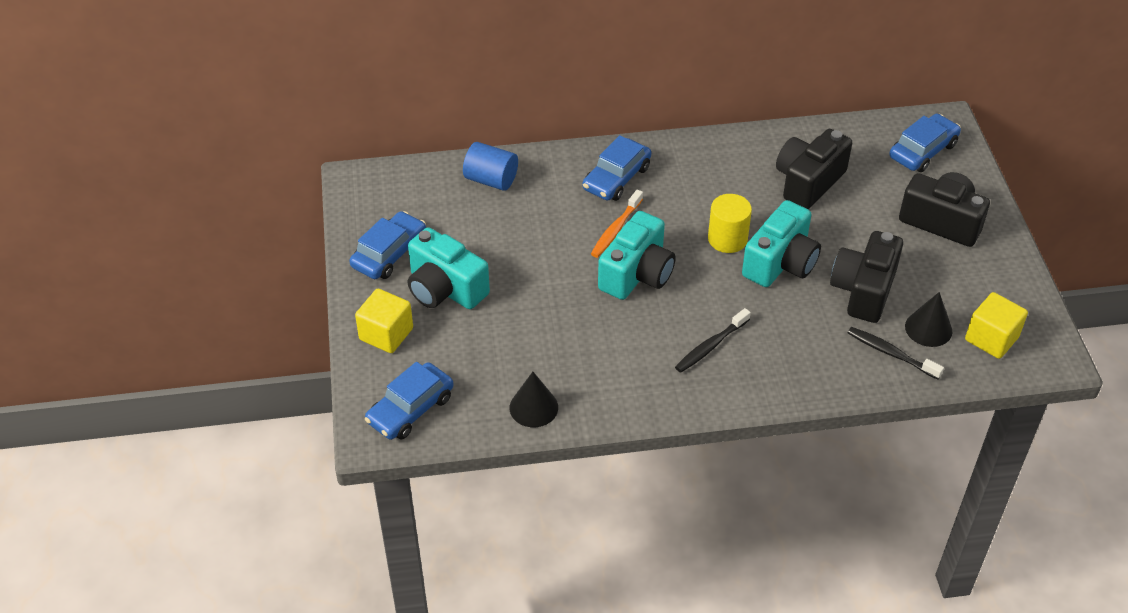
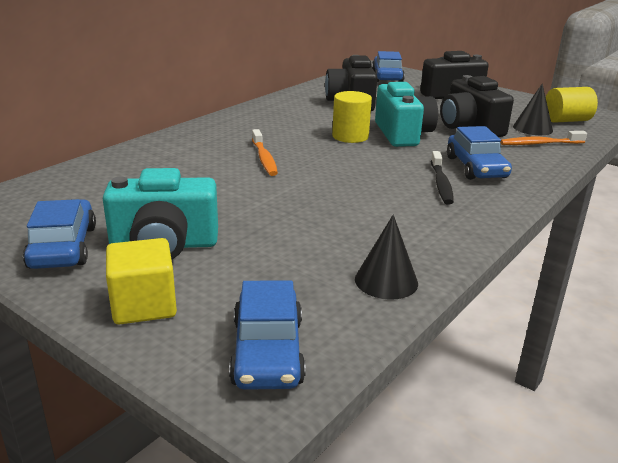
camera: 45 degrees left, 20 degrees down
blue cylinder [463,142,518,191] -> none
blue car [582,135,651,201] -> blue car moved to [447,126,512,180]
turquoise camera [598,211,676,300] -> none
black toothbrush [848,327,944,380] -> orange toothbrush [500,131,587,145]
yellow cube [965,292,1028,359] -> yellow cylinder [546,87,598,123]

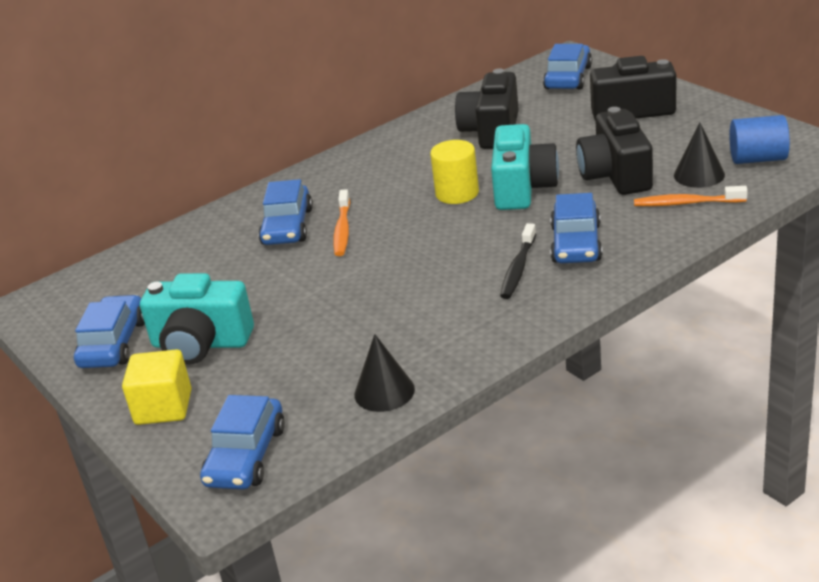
camera: 20 degrees right, 5 degrees up
yellow cylinder [546,87,598,123] -> blue cylinder [730,115,790,164]
none -> blue car [258,179,313,245]

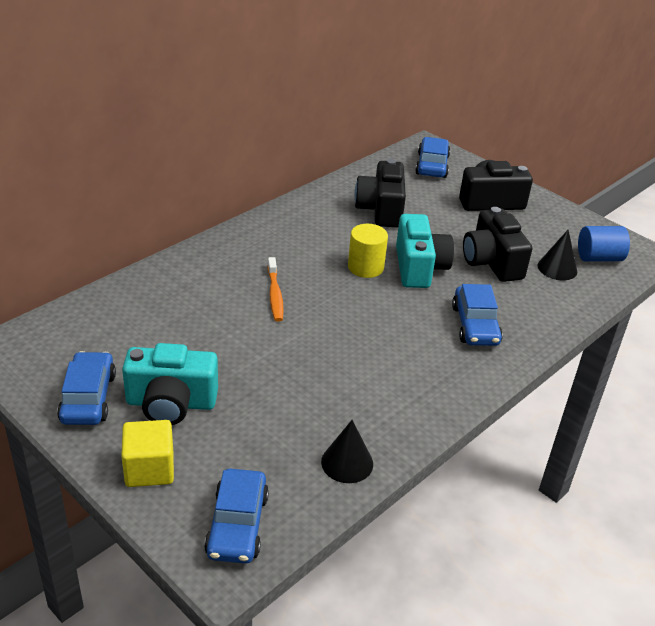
camera: 15 degrees left, 5 degrees up
blue car [258,179,313,245] -> none
black toothbrush [500,223,536,299] -> none
orange toothbrush [634,186,748,206] -> none

